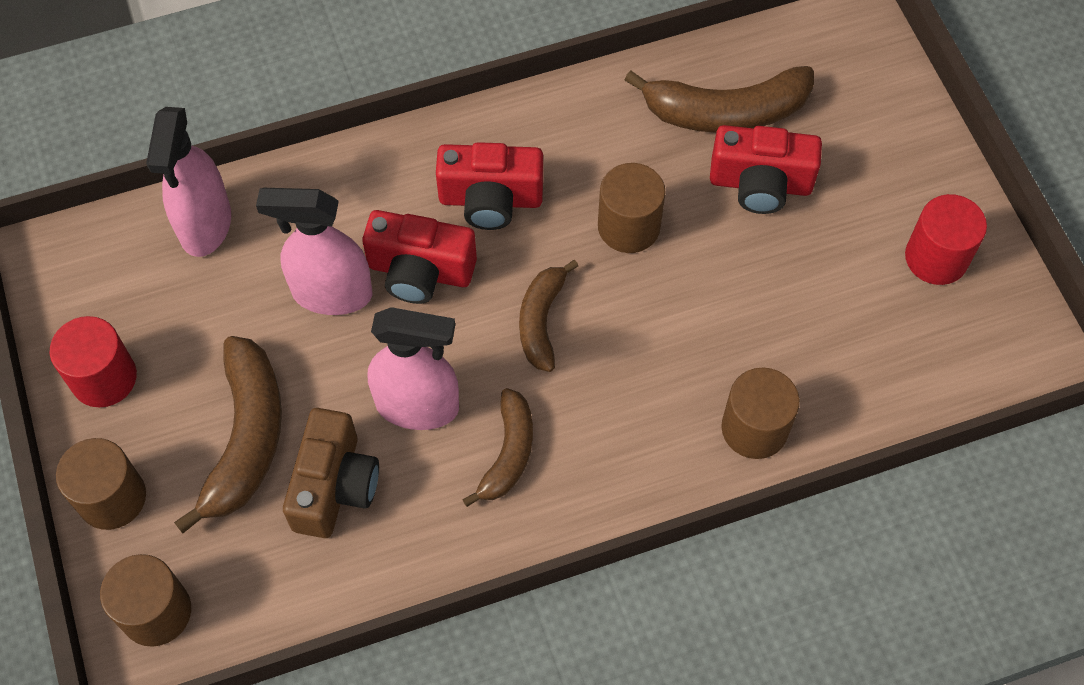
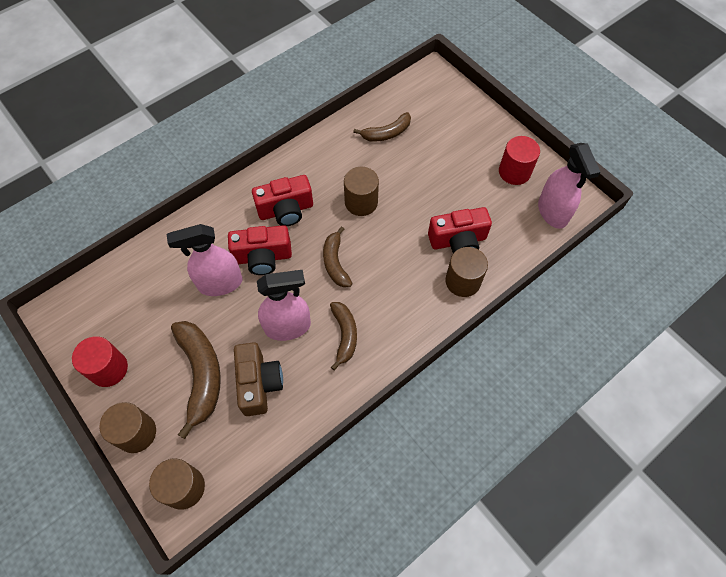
camera: 20 degrees left, 0 degrees up
pink spray bottle [146,107,231,257] -> pink spray bottle moved to [538,143,600,229]
brown banana [625,66,814,133] -> brown banana [353,112,411,142], size x0.62
red camera [710,125,822,214] -> red camera moved to [428,207,492,253]

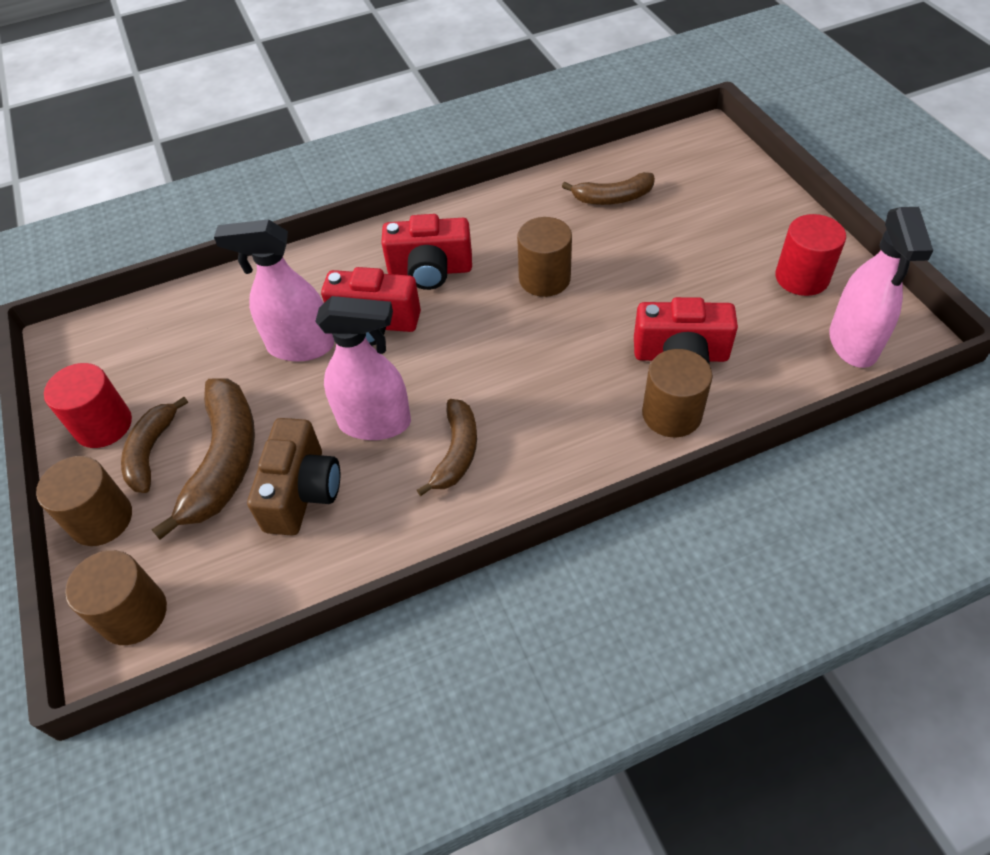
camera: 20 degrees right, 10 degrees down
brown banana [323,226,352,287] -> brown banana moved to [121,397,188,493]

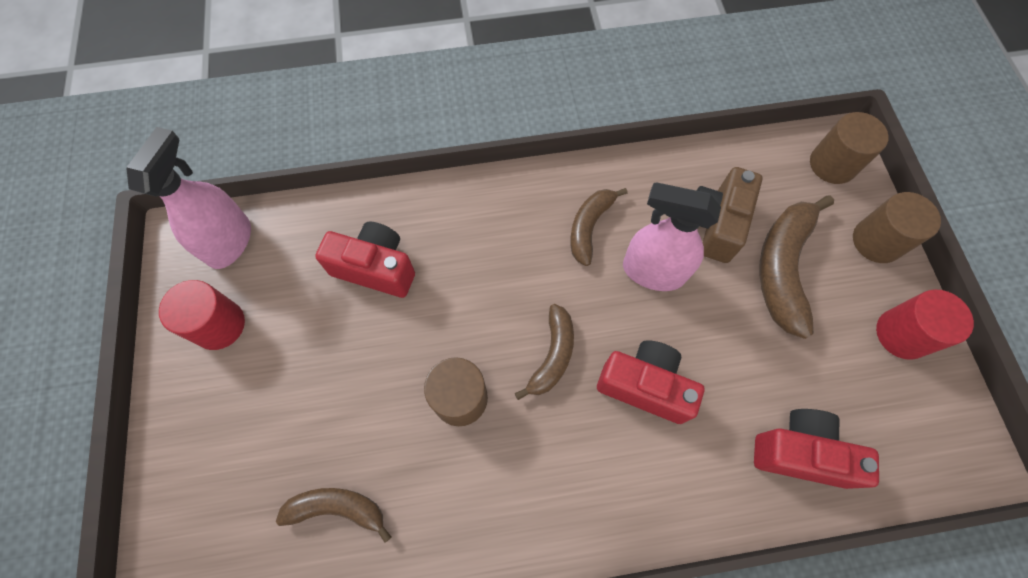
camera: 170 degrees left, 15 degrees up
brown banana [121,397,188,493] -> brown banana moved to [515,304,574,400]
pink spray bottle [214,219,334,362] -> none
red camera [381,214,472,290] -> red camera moved to [754,409,879,489]
brown cylinder [642,349,713,437] -> none

